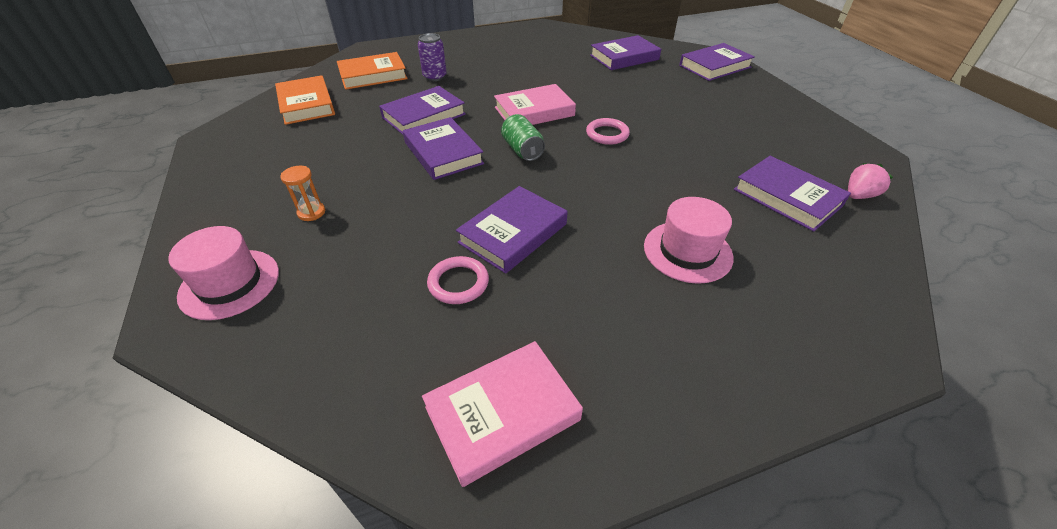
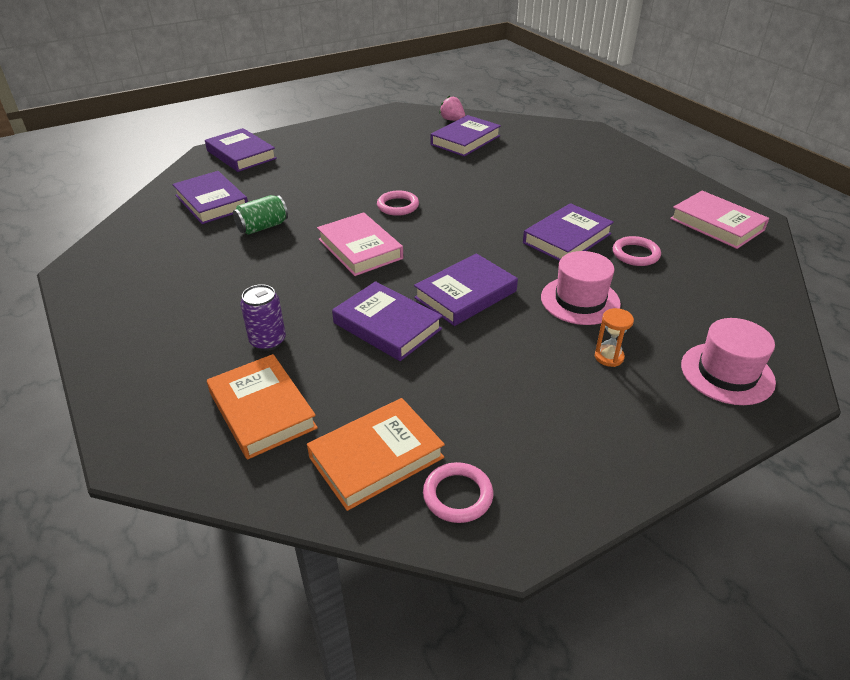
camera: 100 degrees left, 5 degrees down
purple book [456,186,568,274] -> purple book turned 75 degrees counterclockwise [523,203,614,261]
green can [501,114,545,161] -> green can moved to [233,195,288,235]
pink hat [644,197,734,284] -> pink hat moved to [541,251,621,325]
none -> pink ring [423,462,493,523]

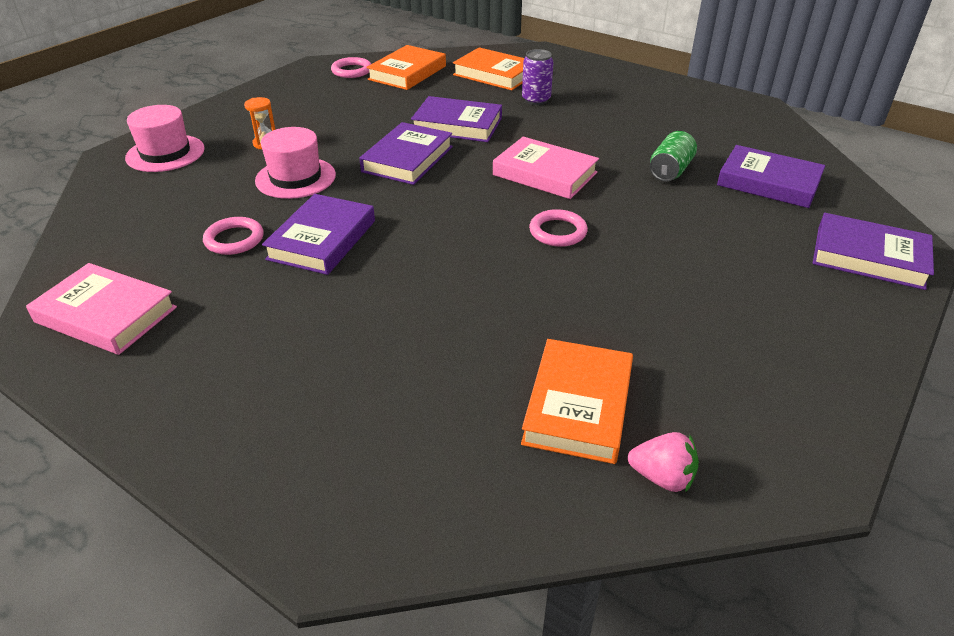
camera: 155 degrees right, 0 degrees up
purple book [431,115,501,157] -> orange book [521,339,633,464]

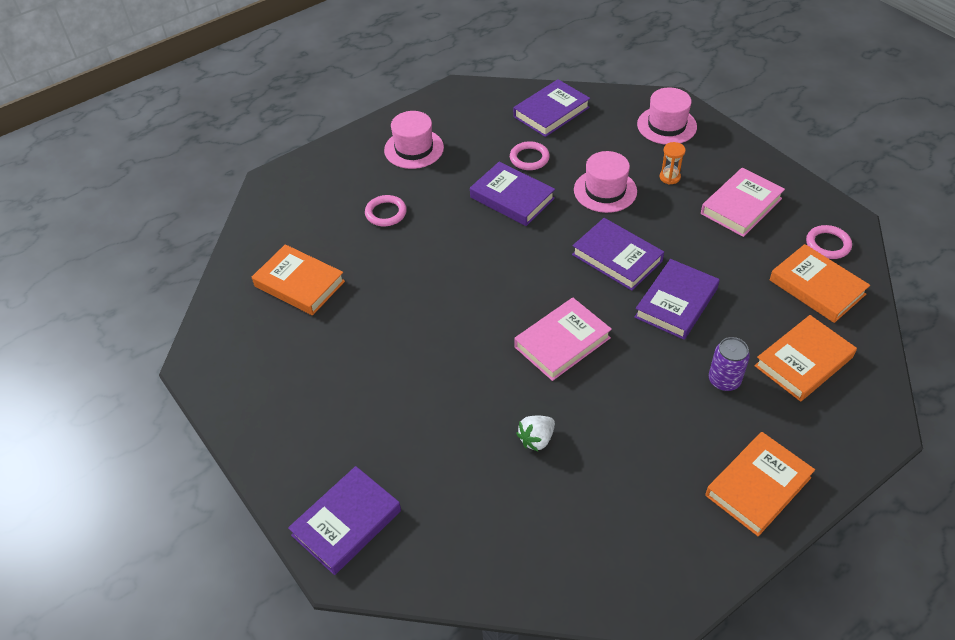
camera: 110 degrees right, 10 degrees up
pink book [26,263,177,355] -> pink book moved to [701,168,785,237]
pink ring [529,209,588,247] -> pink ring moved to [365,195,407,226]
pink strawberry [628,432,699,492] -> none
green can [650,131,697,181] -> white strawberry [516,416,555,452]
purple book [717,145,825,208] -> purple book moved to [513,79,590,137]
none -> pink hat [384,111,444,169]
none -> orange book [705,432,815,536]

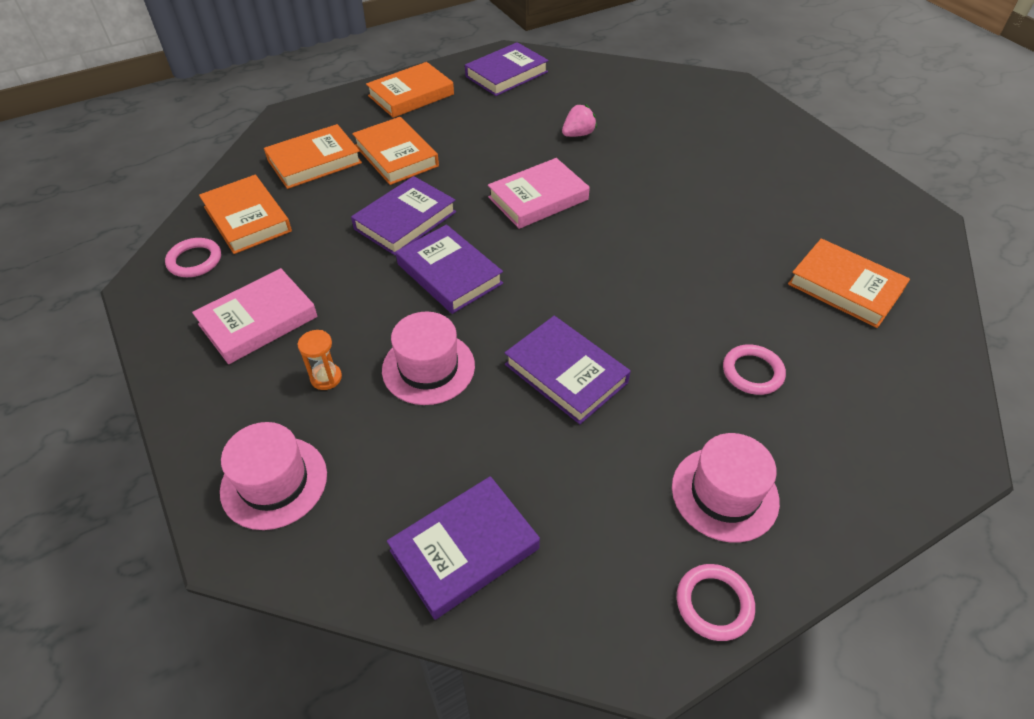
camera: 175 degrees left, 0 degrees up
purple book [288,466,401,575] -> purple book moved to [465,42,549,96]
pink ring [510,141,550,170] -> pink ring moved to [677,564,755,641]
white strawberry [516,416,555,452] -> pink strawberry [562,104,597,137]
purple can [709,337,750,391] -> orange book [352,117,439,185]

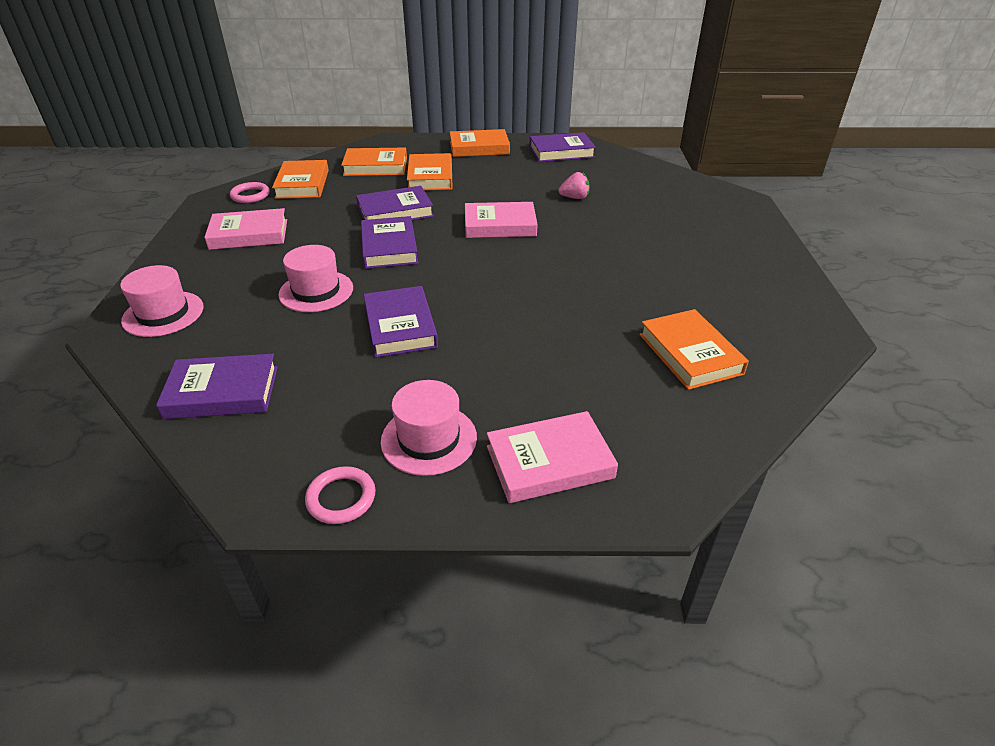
camera: 30 degrees right, 10 degrees down
orange hourglass [298,330,342,390] -> none
pink ring [723,344,786,395] -> none
none -> pink book [487,411,618,503]

